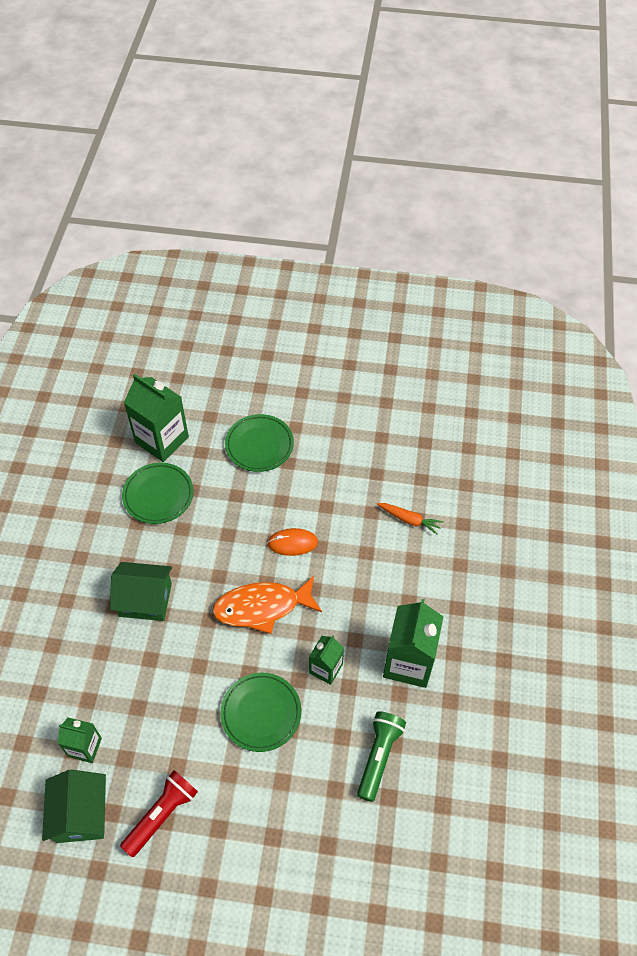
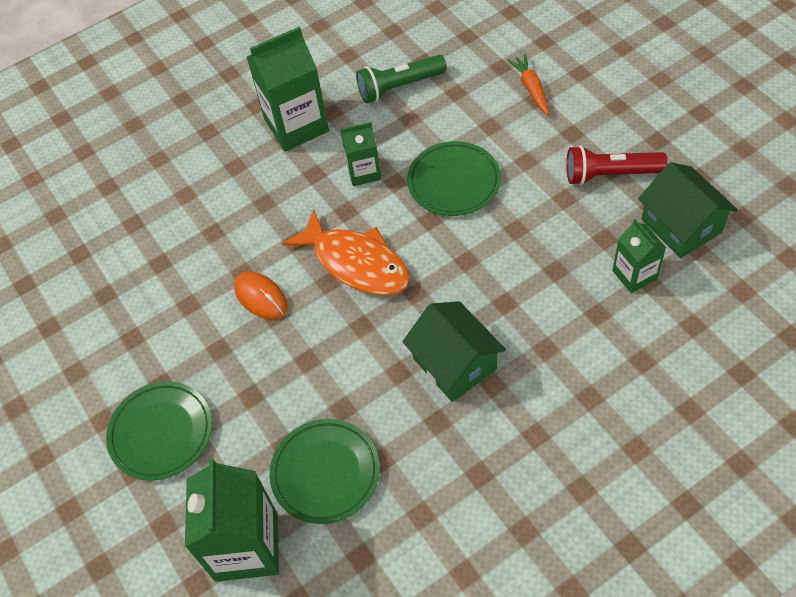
camera: 125 degrees left, 0 degrees up
green house [42,769,106,843] -> green house turned 75 degrees counterclockwise [638,162,738,258]
orange carrot [377,503,443,535] -> orange carrot moved to [507,54,549,115]

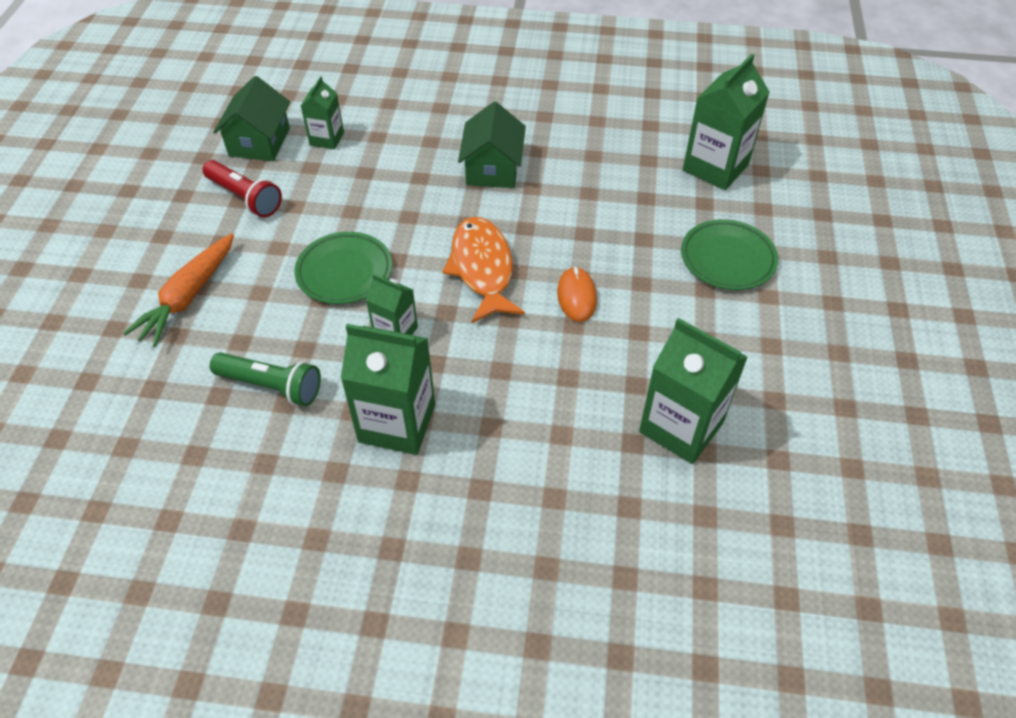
camera: 145 degrees left, 5 degrees down
green plate [270,419,380,524] -> none
orange carrot [507,54,549,115] -> orange carrot [123,233,234,347], size x1.64
none -> green carton [639,318,748,464]

